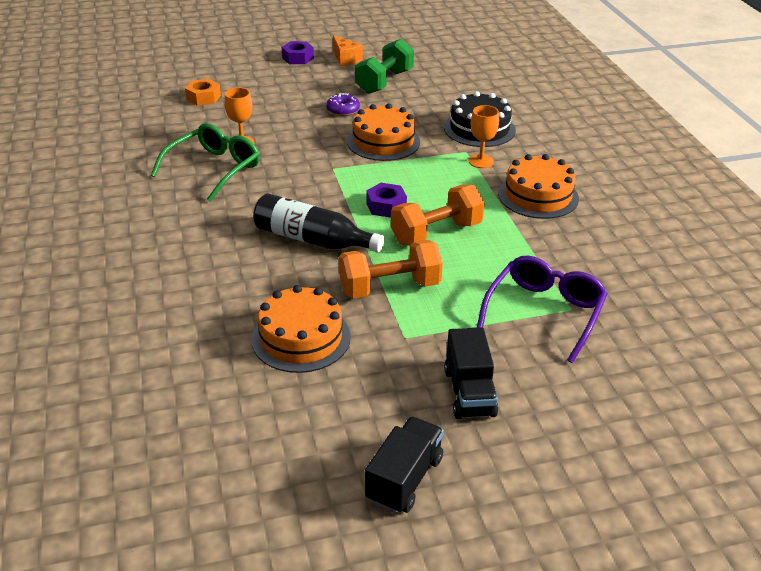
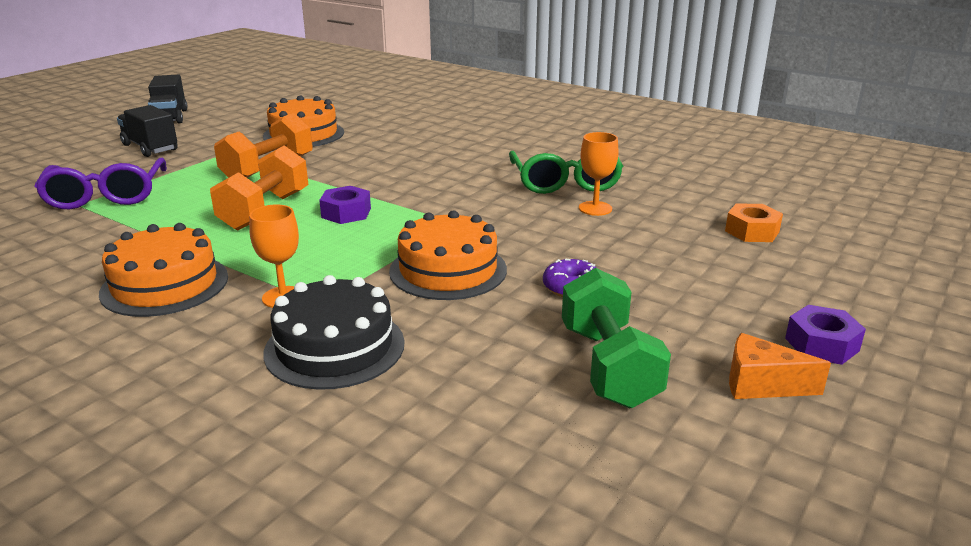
camera: 140 degrees right, 10 degrees down
black bottle [253,193,384,252] -> none

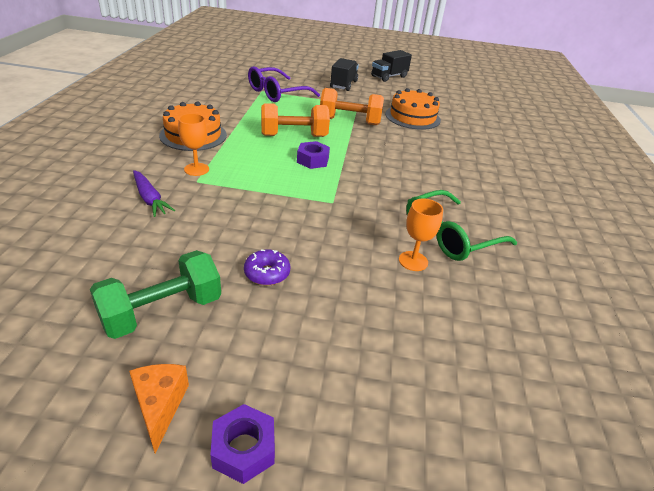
camera: 60 degrees right, 10 degrees up
black cake [264,275,404,390] -> purple carrot [133,170,175,217]
orange cake [389,210,507,300] -> none
orange nut [725,203,783,242] -> none

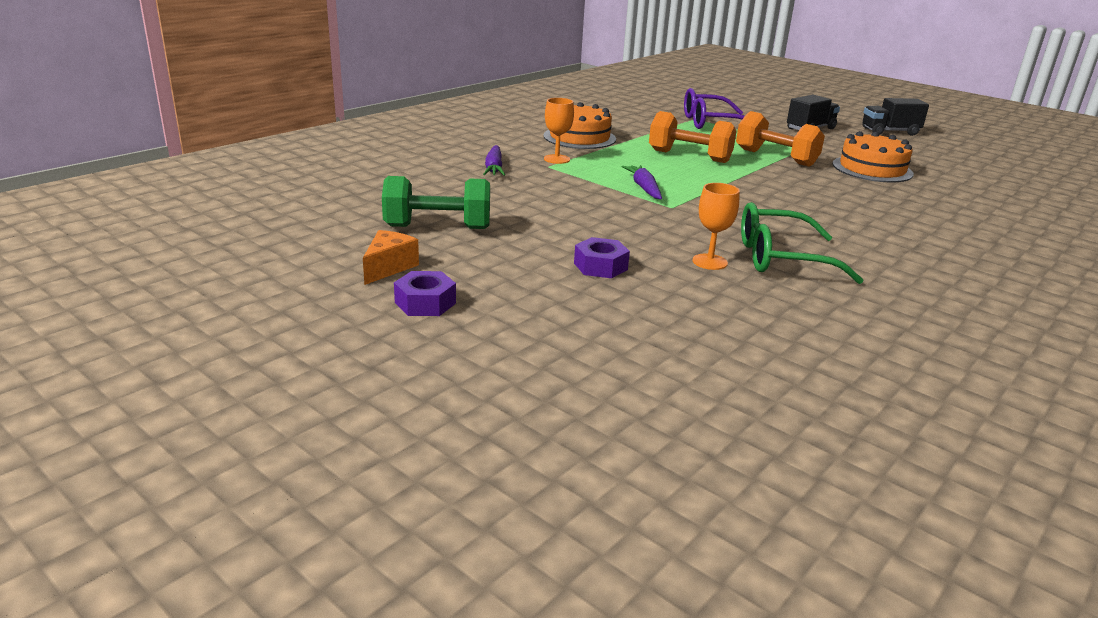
camera: 35 degrees right, 10 degrees down
purple donut [244,249,290,285] -> none
purple nut [297,141,330,169] -> purple nut moved to [574,237,630,278]
none -> purple carrot [621,165,662,199]

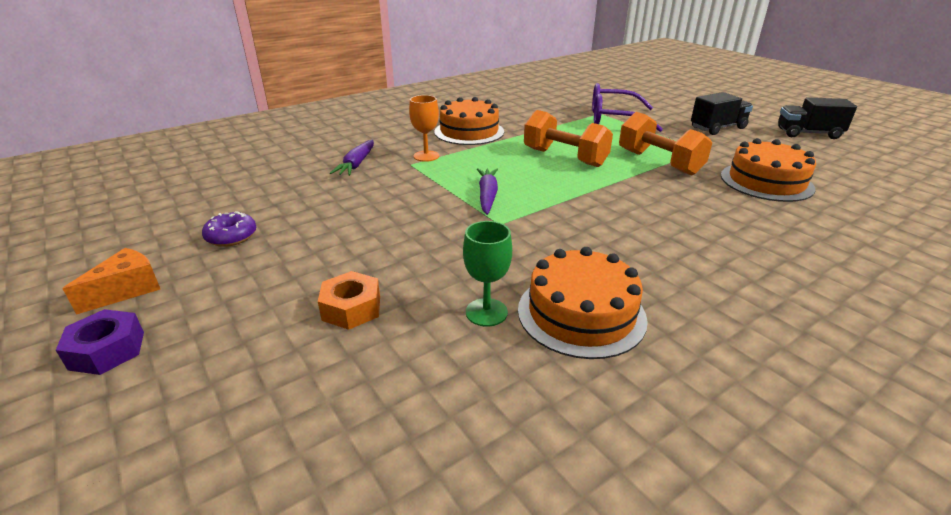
camera: 15 degrees right, 5 degrees up
green dumbbell [382,176,490,229] -> purple donut [202,211,256,247]
purple nut [574,237,630,278] -> orange nut [318,271,380,330]
orange goblet [692,183,740,270] -> green goblet [463,221,512,327]
green glasses [741,202,863,284] -> orange cake [518,247,648,359]

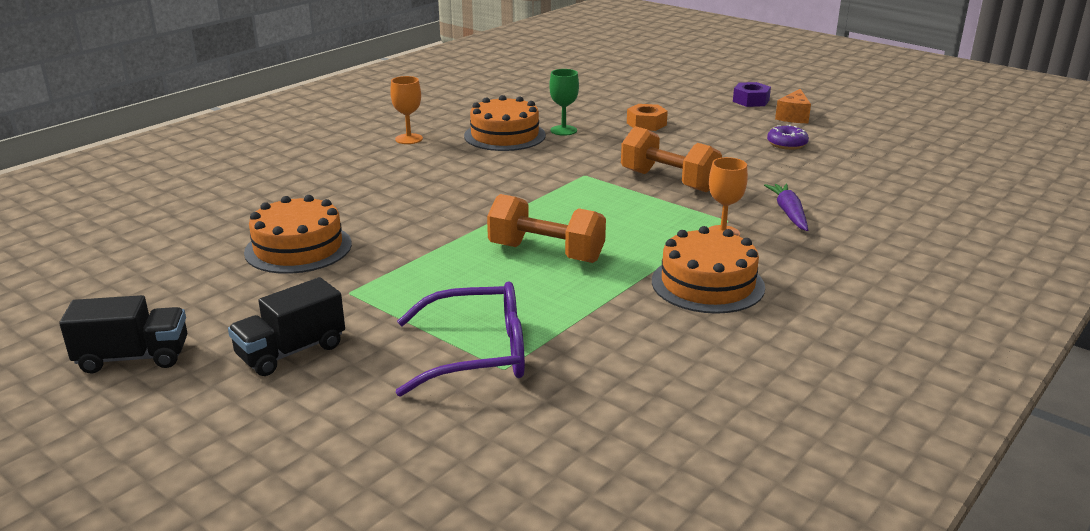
camera: 165 degrees right, 5 degrees down
purple carrot [477,168,498,215] -> none
orange dumbbell [619,112,712,176] -> orange dumbbell moved to [621,126,722,192]
none -> orange goblet [390,76,423,144]

